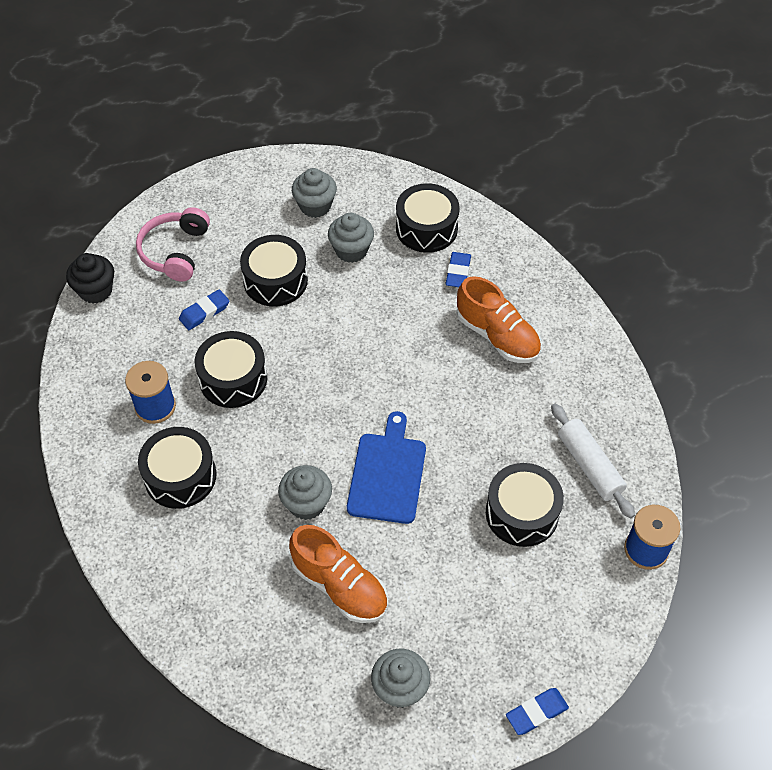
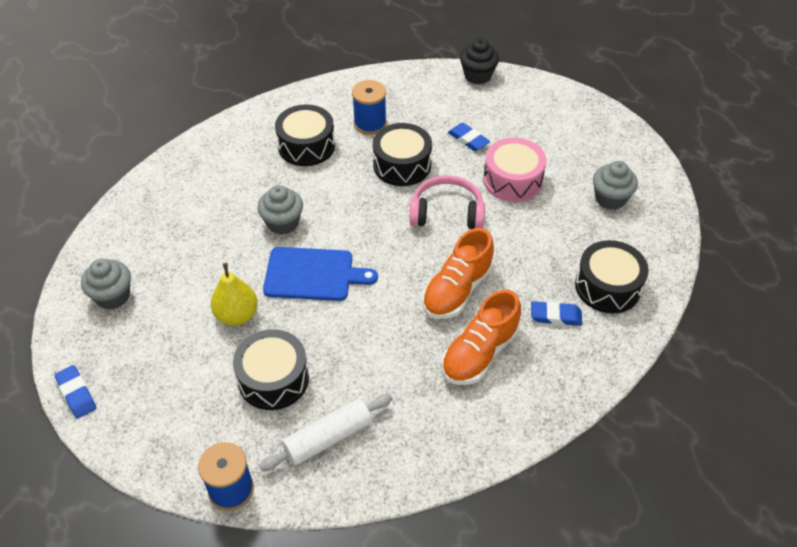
camera: 85 degrees right, 5 degrees down
pink headphones [136,207,210,282] -> pink headphones moved to [409,175,485,229]
black drum [240,235,308,307] -> pink drum [483,137,546,202]
orange shoe [289,525,388,623] -> orange shoe moved to [422,228,494,319]
grey cupcake [328,213,374,263] -> none
none -> yellow pear [211,263,258,325]

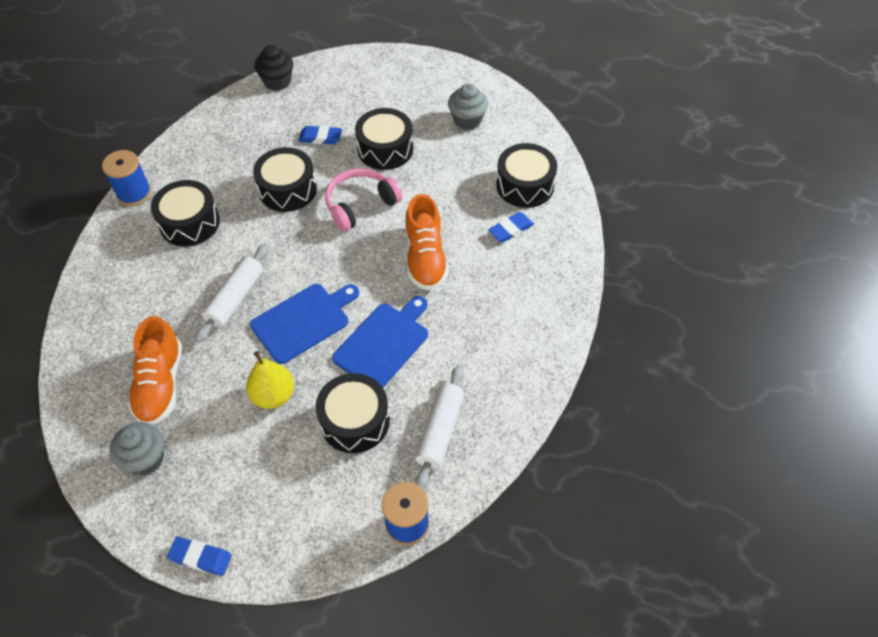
camera: 40 degrees left, 5 degrees up
grey cupcake [257,185,303,235] -> white rolling pin [195,244,269,343]
blue spool [352,80,387,135] -> blue spool moved to [102,150,151,206]
orange shoe [441,290,521,385] -> orange shoe moved to [128,316,182,425]
pink drum [483,137,546,202] -> black drum [355,108,413,170]
none -> blue cutting board [332,296,428,388]

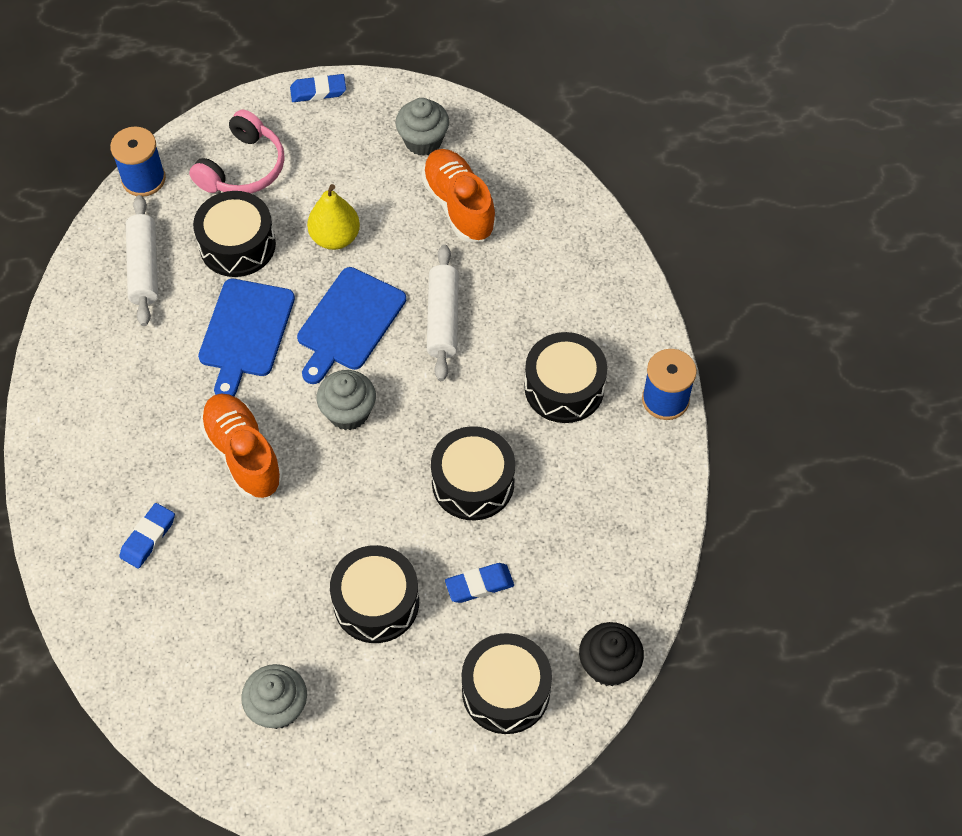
camera: 155 degrees right, 5 degrees up
pink headphones [325,168,403,232] -> pink headphones moved to [189,109,285,194]
black drum [496,143,557,208] -> black drum moved to [461,633,552,734]
none -> grey cupcake [317,370,376,430]

